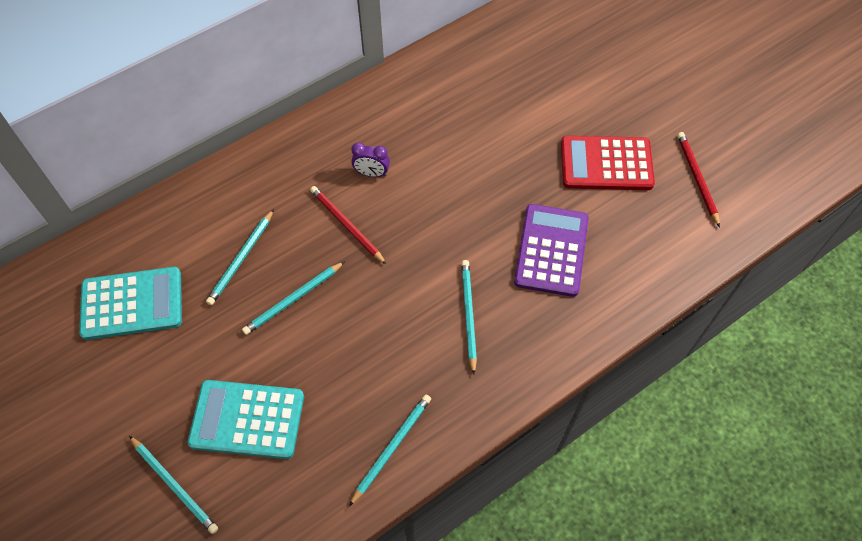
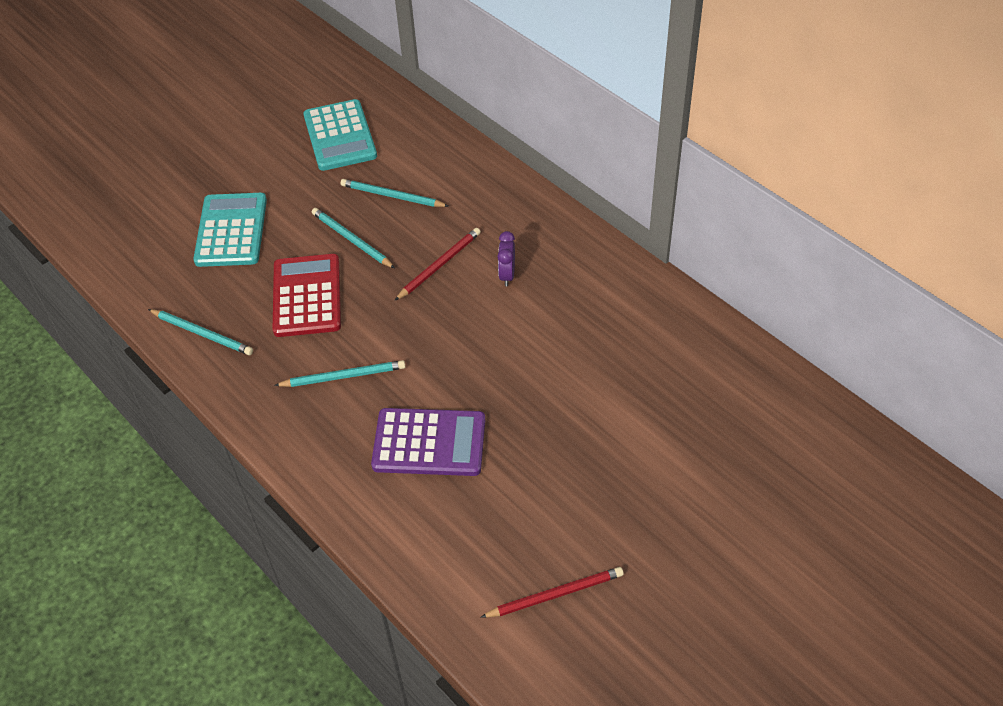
camera: 85 degrees right, 10 degrees down
turquoise pencil [129,436,218,534] -> none
red calculator [561,136,655,190] -> red calculator moved to [273,254,341,337]

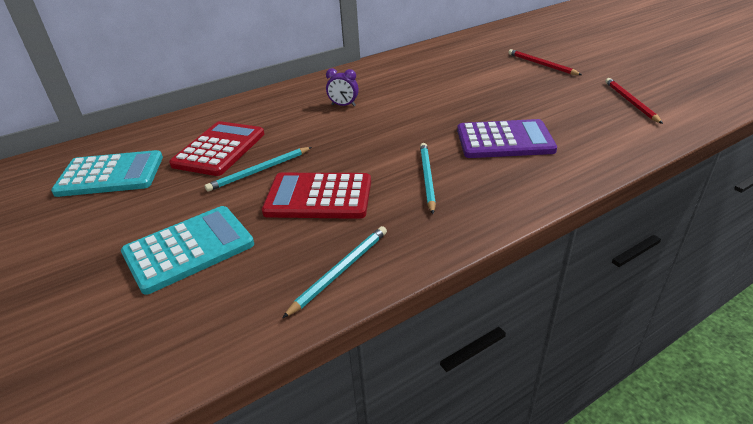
camera: 80 degrees left, 15 degrees down
turquoise calculator [193,193,267,267] -> turquoise calculator turned 135 degrees clockwise [121,206,254,295]
turquoise pencil [341,179,449,207] -> red calculator [169,121,264,176]
purple calculator [371,408,485,476] -> purple calculator turned 75 degrees clockwise [457,119,557,158]
red pencil [395,228,481,300] -> red pencil moved to [508,49,582,75]

